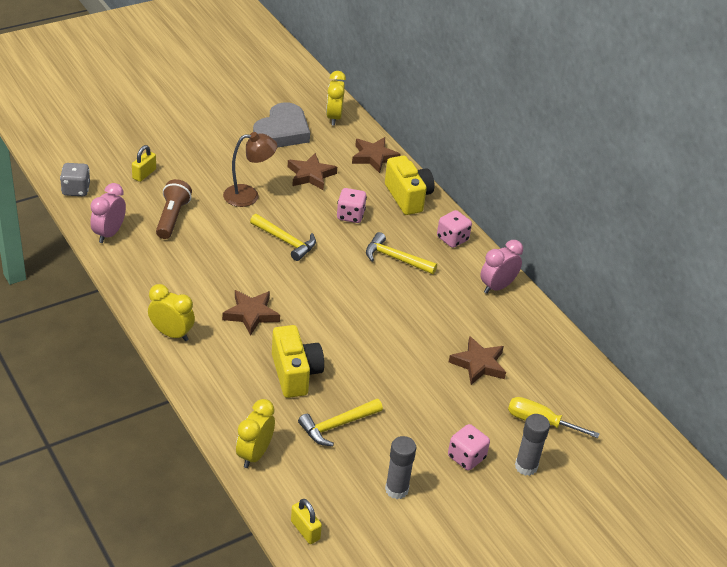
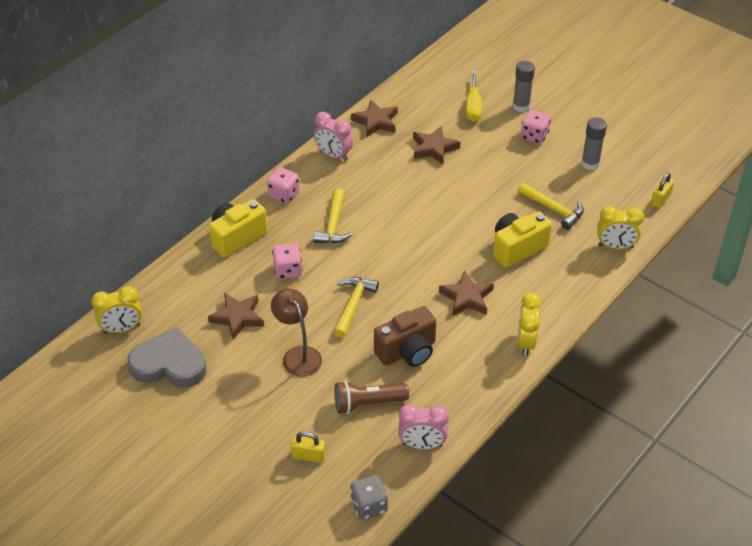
camera: 105 degrees left, 5 degrees up
brown star [352,137,401,173] -> brown star moved to [351,100,398,137]
none -> brown camera [374,306,436,367]

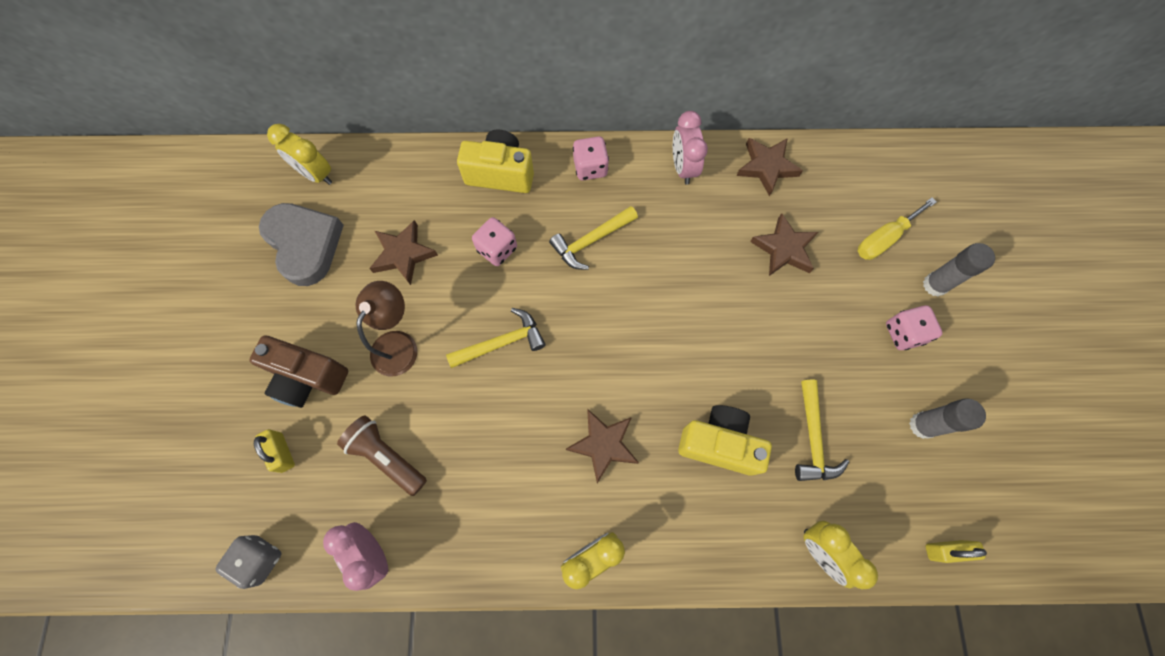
camera: 50 degrees right, 25 degrees up
brown camera [374,306,436,367] -> brown camera moved to [249,335,348,408]

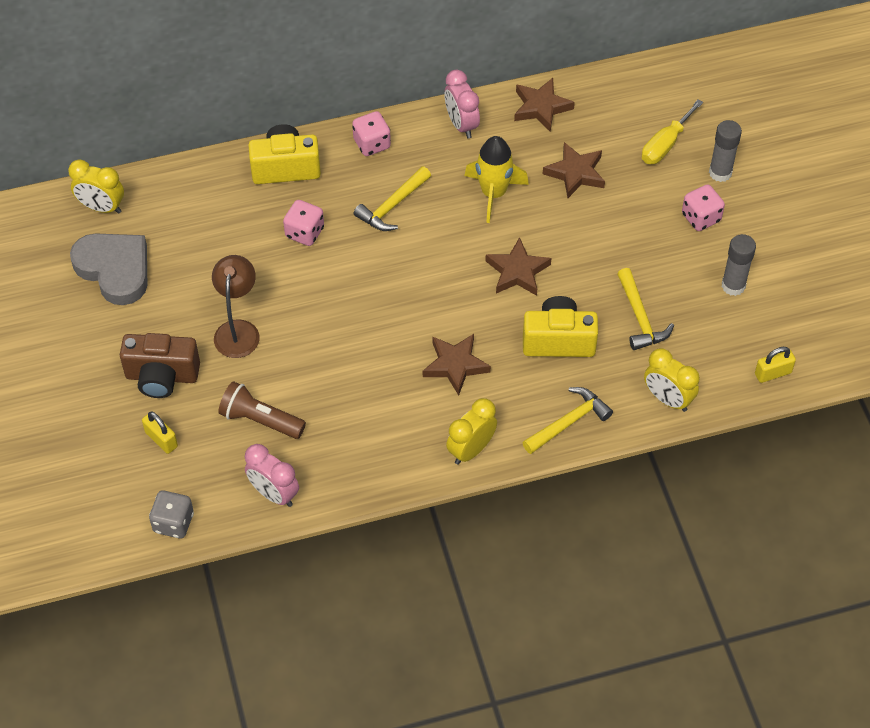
camera: 15 degrees left, 15 degrees down
brown star [369,220,438,285] -> brown star moved to [485,237,551,296]
yellow hammer [446,308,546,368] -> yellow hammer moved to [522,387,613,454]
none -> yellow rocket [464,136,529,223]

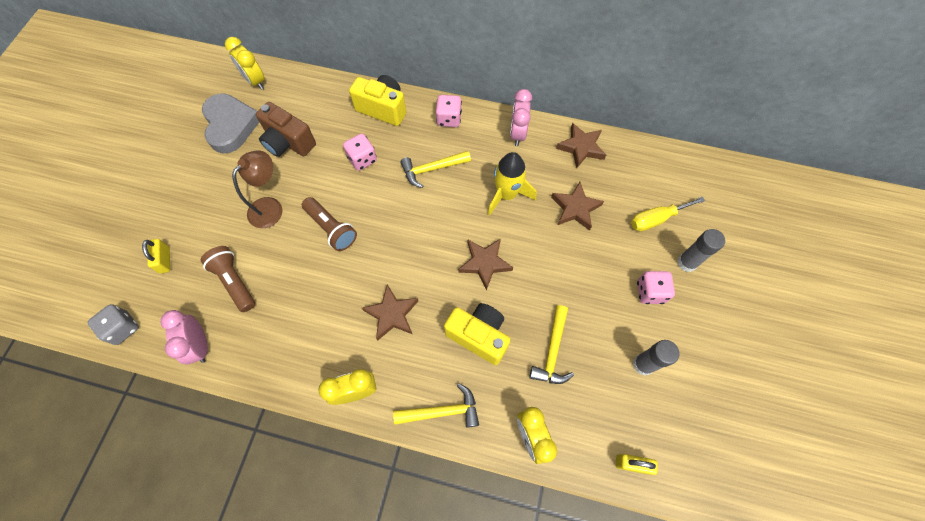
camera: 30 degrees right, 10 degrees up
brown camera [120,333,200,398] -> brown camera moved to [256,102,316,157]
none -> brown flashlight [302,197,357,251]

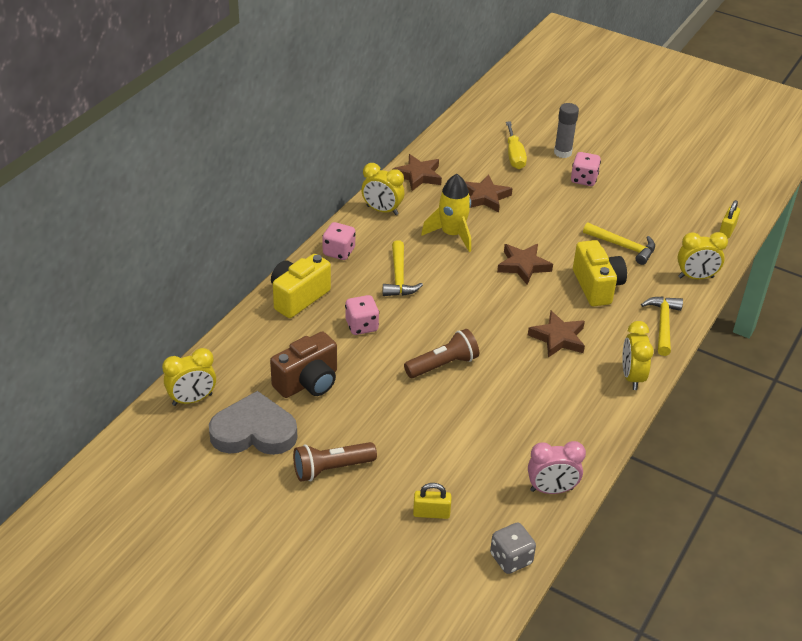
camera: 75 degrees left, 25 degrees down
brown flashlight [201,246,255,312] -> brown flashlight moved to [293,442,377,482]
brown lamp [232,150,282,228] -> none
yellow camera [444,303,510,365] -> yellow camera turned 120 degrees clockwise [573,240,627,306]
pink clock [510,89,532,146] -> yellow clock [361,163,404,215]
grey glue stick [633,340,679,376] -> none

